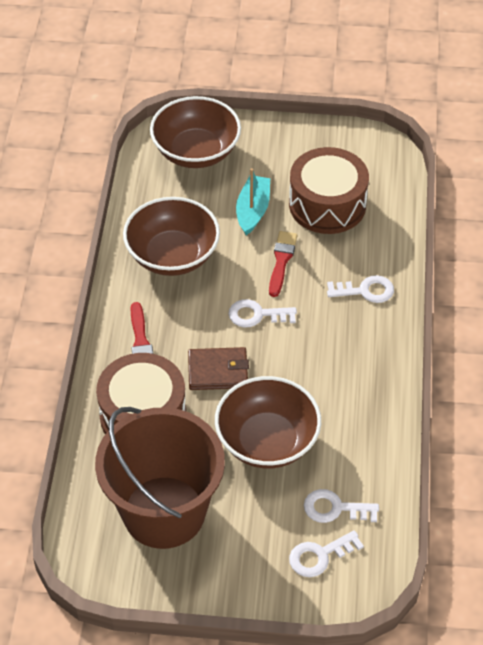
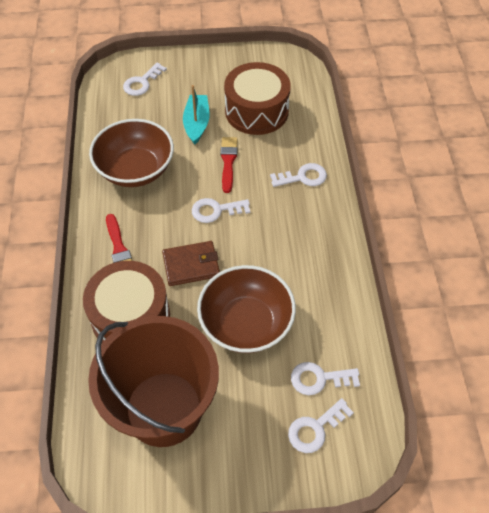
camera: 10 degrees left, 5 degrees up
brown bowl [150,96,241,168] -> white key [123,63,167,96]

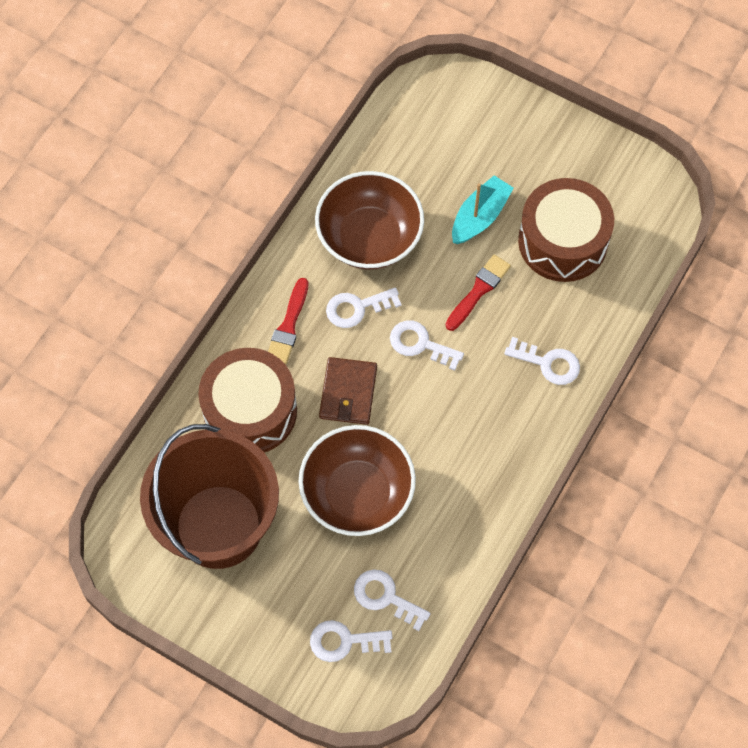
camera: 35 degrees right, 10 degrees up
white key [123,63,167,96] -> white key moved to [326,287,402,328]
brown wallet [162,241,220,286] -> brown wallet turned 75 degrees clockwise [319,357,377,425]

